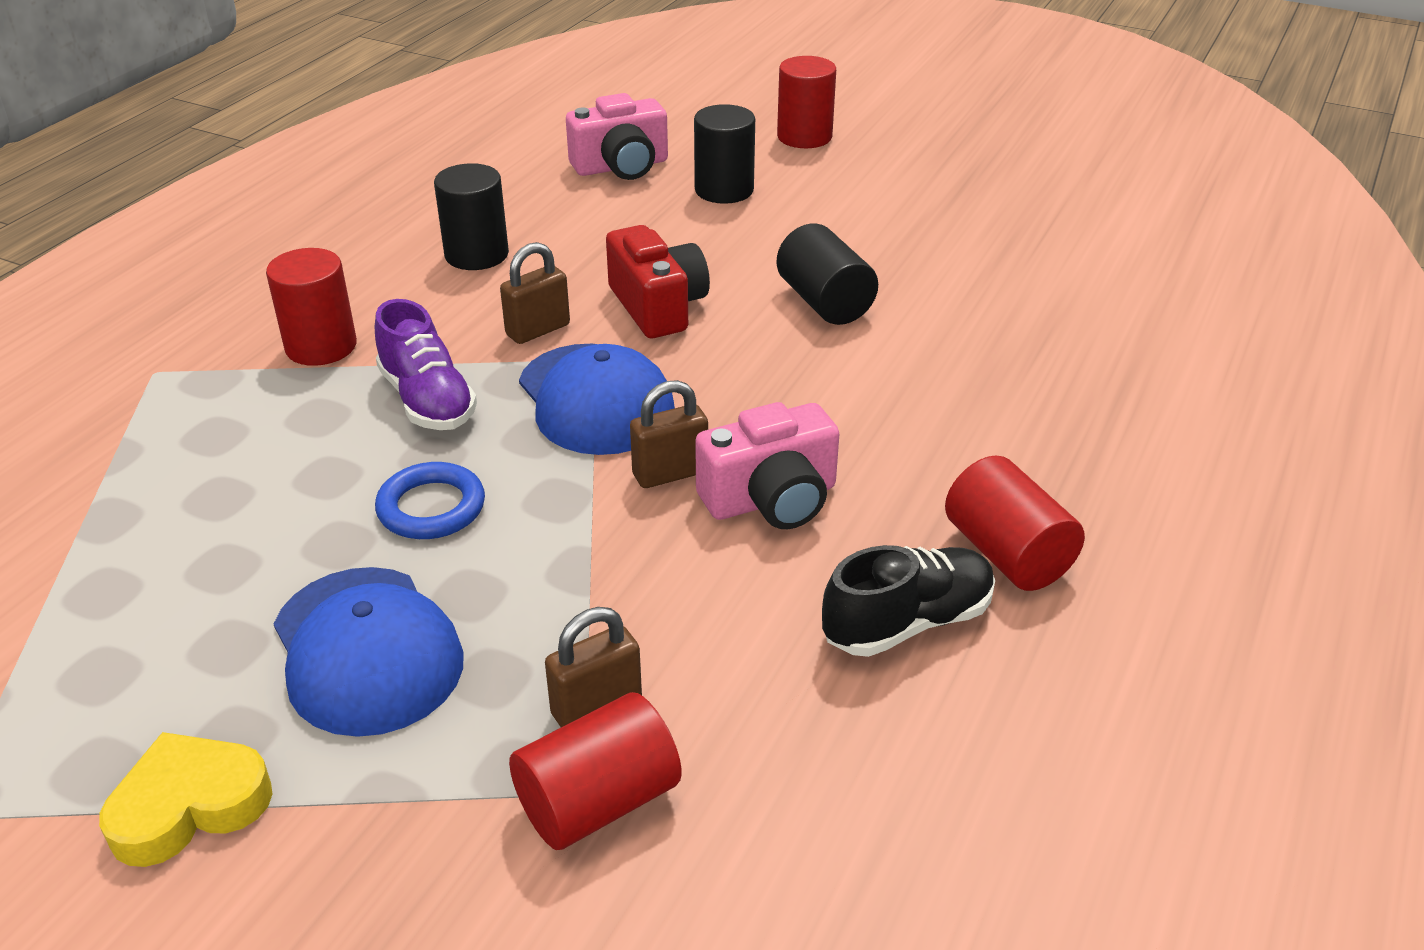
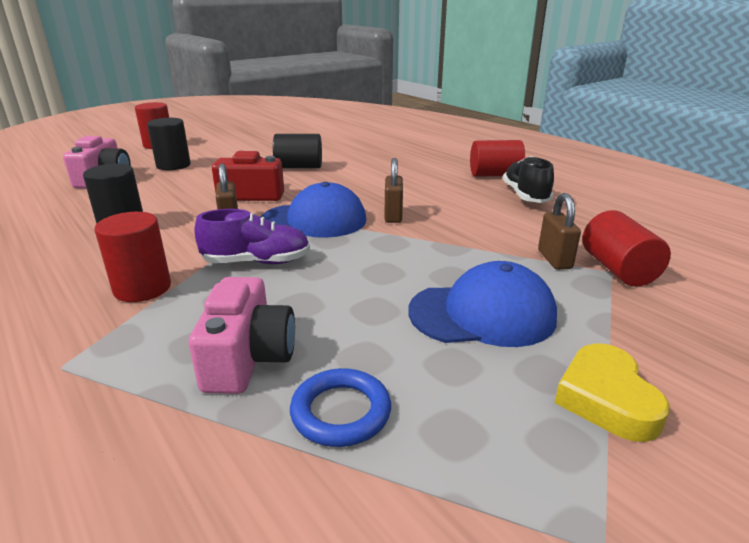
camera: 65 degrees left, 10 degrees down
blue ring [375,462,485,539] -> blue ring moved to [290,368,391,447]
pink camera [695,402,839,529] -> pink camera moved to [189,277,295,394]

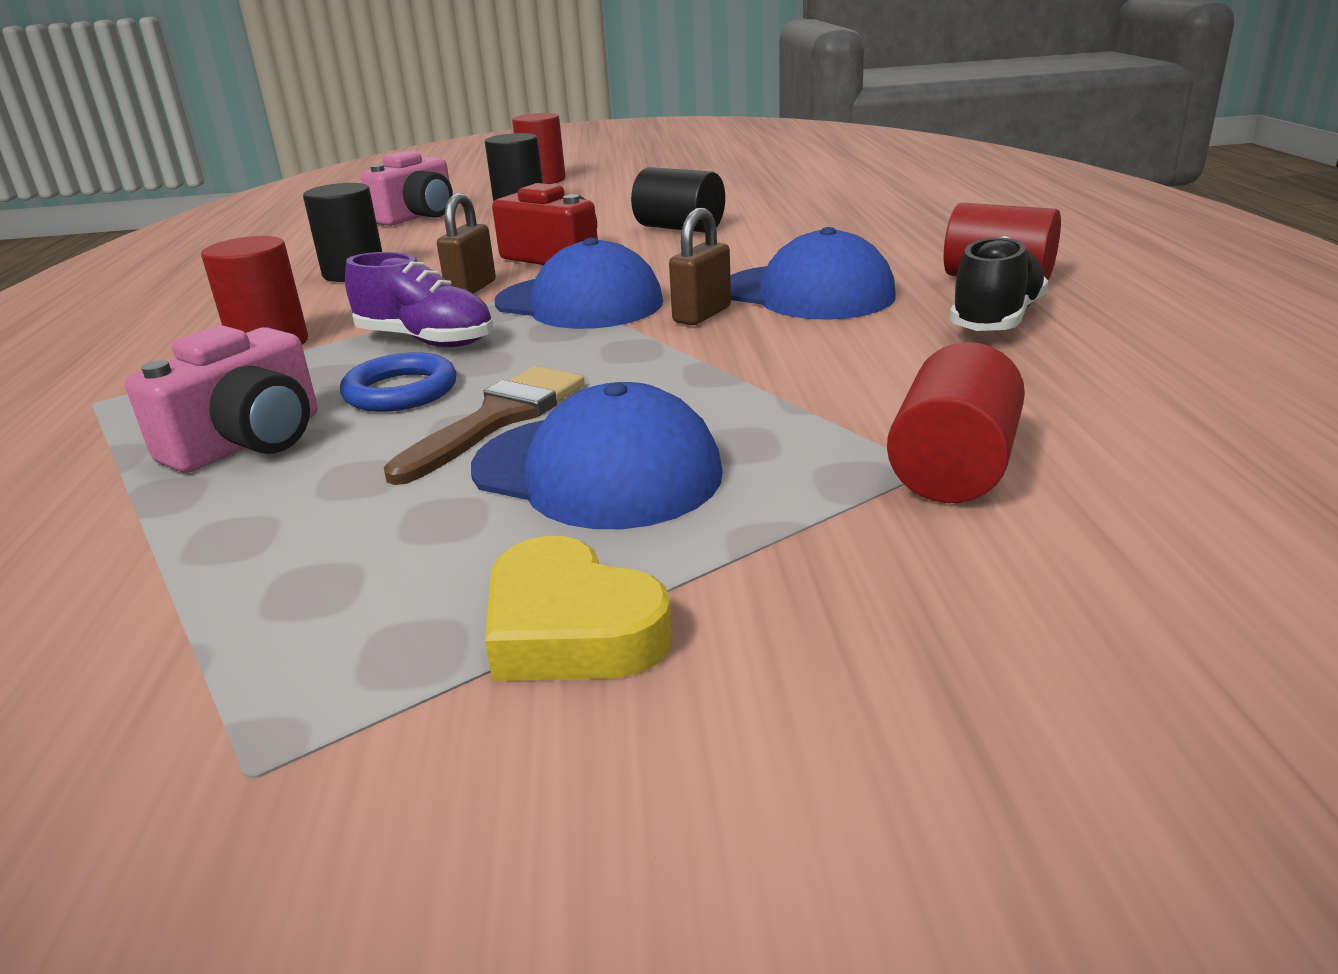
camera: 35 degrees right, 0 degrees up
blue ring [290,368,391,447] -> blue ring moved to [340,352,456,412]
brown padlock [538,193,581,270] -> none
yellow heart [555,343,670,442] -> yellow heart turned 75 degrees counterclockwise [485,536,673,681]
none -> brown brush [384,366,585,485]
none -> blue cap [730,227,896,319]

